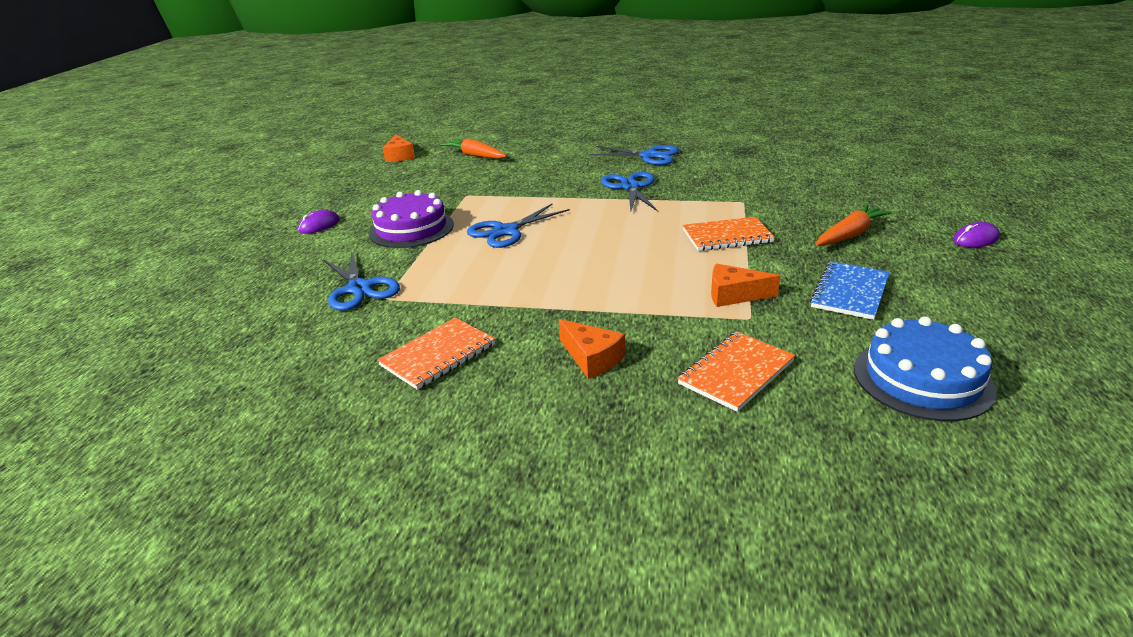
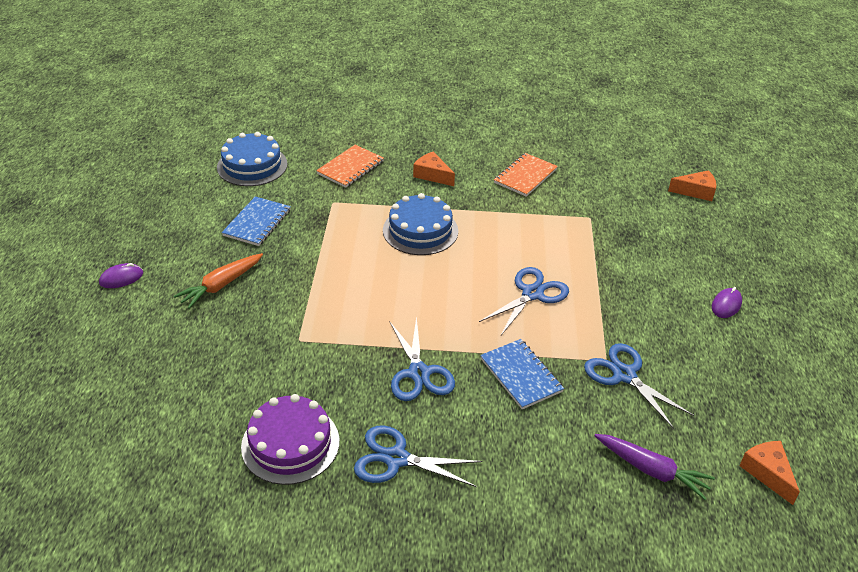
camera: 170 degrees right, 10 degrees up
blue scissors [323,250,400,311] -> blue scissors moved to [584,343,694,429]
purple cake [369,190,454,248] -> purple cake moved to [241,394,340,485]
orange carrot [440,138,506,159] -> purple carrot [594,434,715,500]
orange notebook [683,217,775,251] -> none
orange cheese [711,264,780,307] -> orange cheese moved to [668,170,716,201]
none -> blue cake [383,193,458,255]
none -> blue notebook [480,339,564,409]

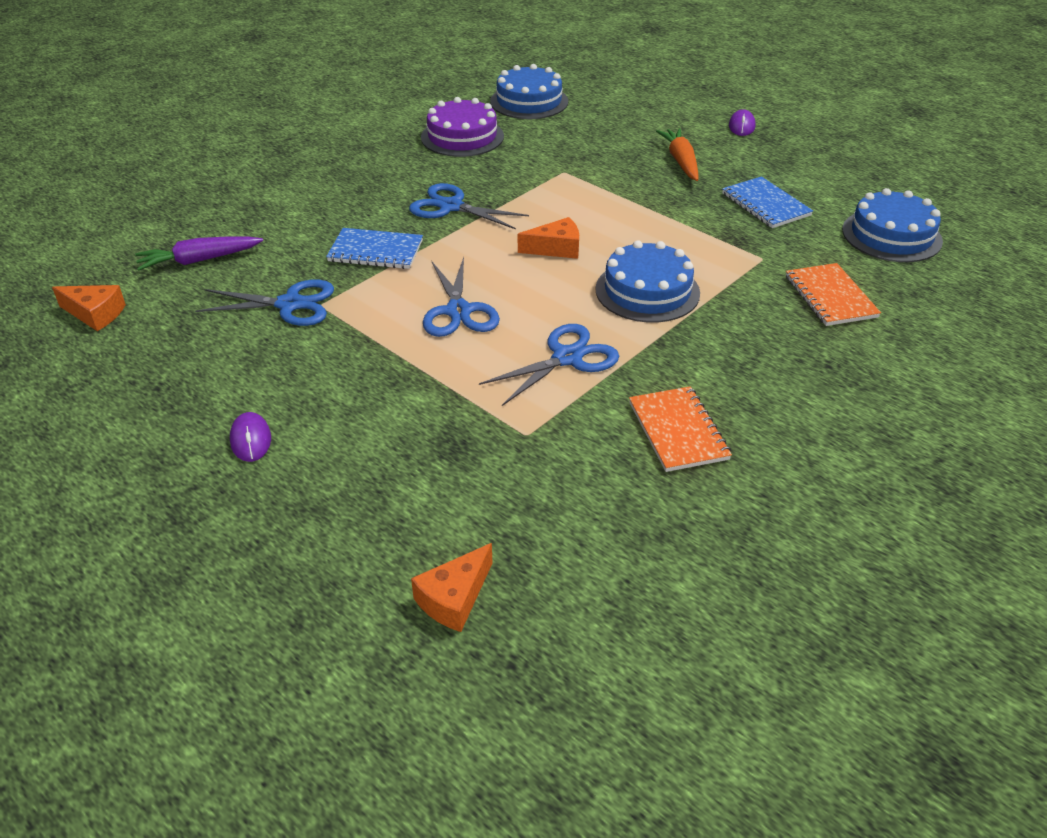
camera: 130 degrees right, 0 degrees up
blue scissors [354,425,482,487] -> blue scissors moved to [479,324,619,406]
orange cheese [413,151,455,186] -> orange cheese moved to [518,217,579,259]
none -> blue cake [490,64,568,119]

